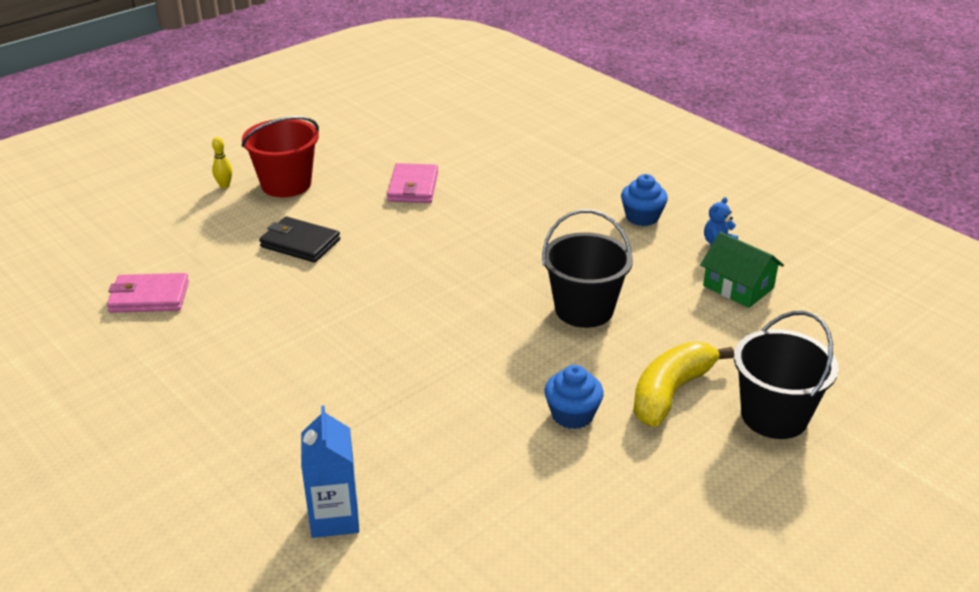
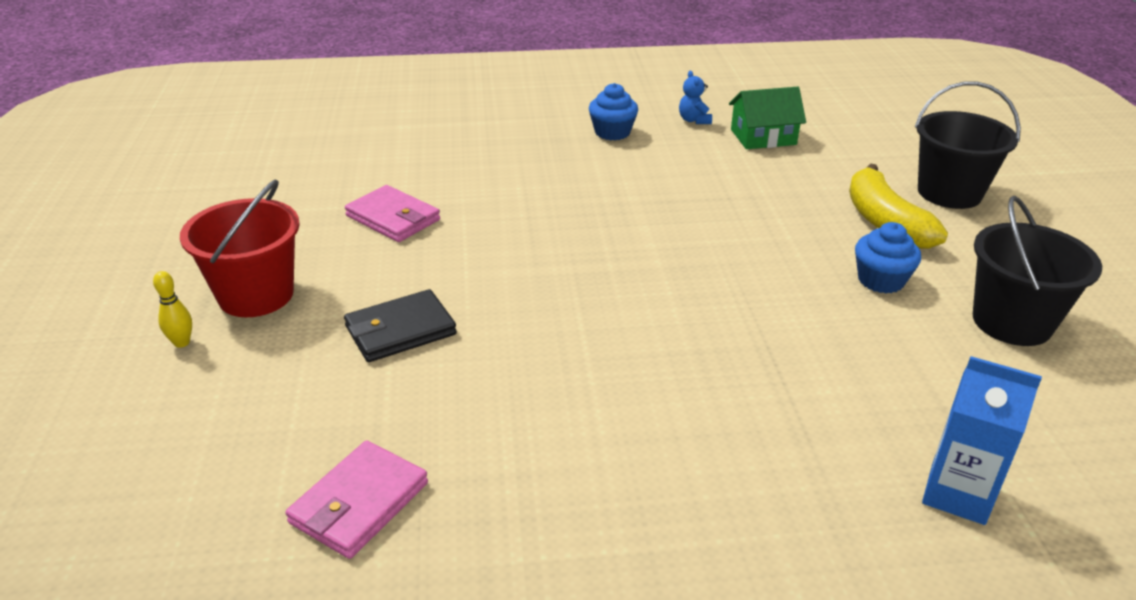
camera: 55 degrees left, 0 degrees up
black bucket [542,210,633,328] -> black bucket moved to [973,196,1102,346]

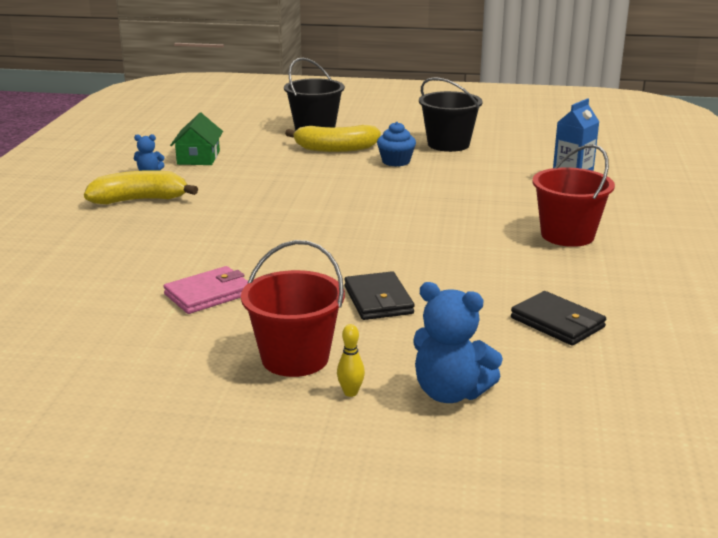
camera: 75 degrees left, 10 degrees down
pink wallet [285,440,428,559] -> black wallet [511,291,606,346]
blue cupcake [589,83,638,140] -> yellow banana [84,170,198,204]
none -> blue teddy bear [413,282,503,403]
none -> red bucket [532,144,615,247]

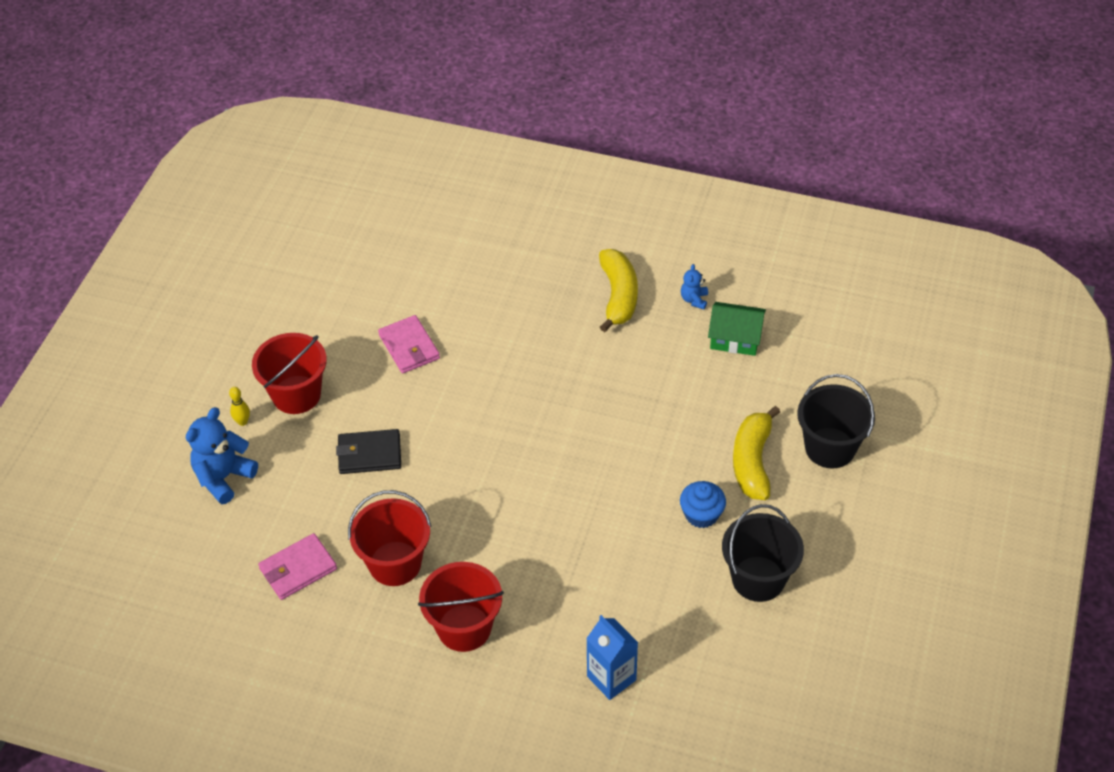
camera: 100 degrees right, 25 degrees up
black wallet [511,291,606,346] -> pink wallet [258,533,337,600]
none -> red bucket [348,490,431,586]

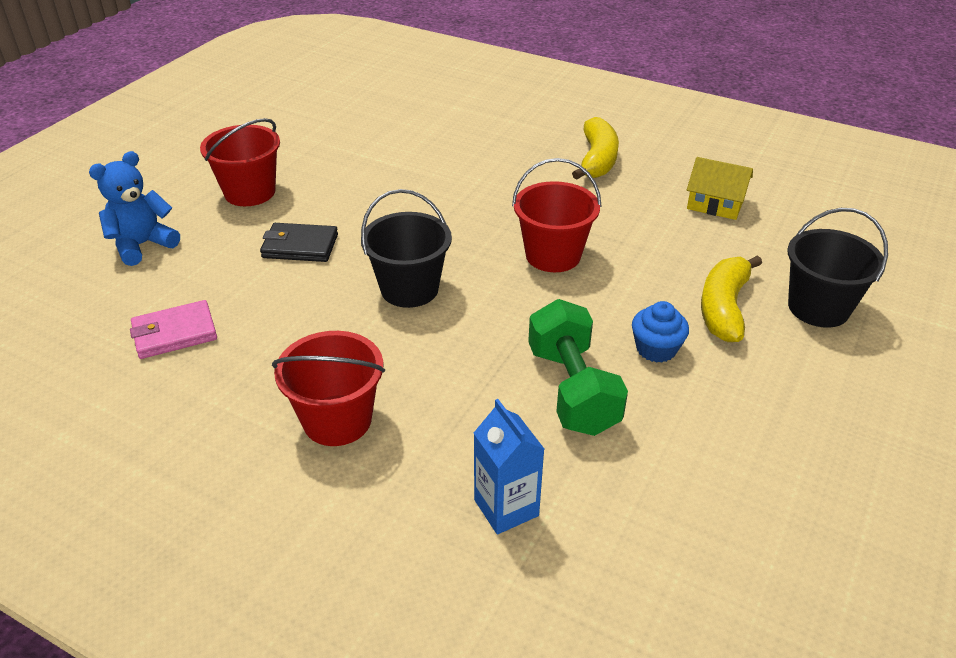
camera: 10 degrees right, 10 degrees down
yellow bowling pin [229,387,250,426] -> none
red bucket [348,490,431,586] -> red bucket moved to [512,158,602,272]
pink wallet [378,315,440,374] -> none
blue teddy bear [681,264,708,310] -> none
green house [708,302,766,356] -> yellow house [687,157,753,220]
black bucket [722,504,804,602] -> black bucket moved to [361,189,452,308]
none -> green dumbbell [528,299,628,436]

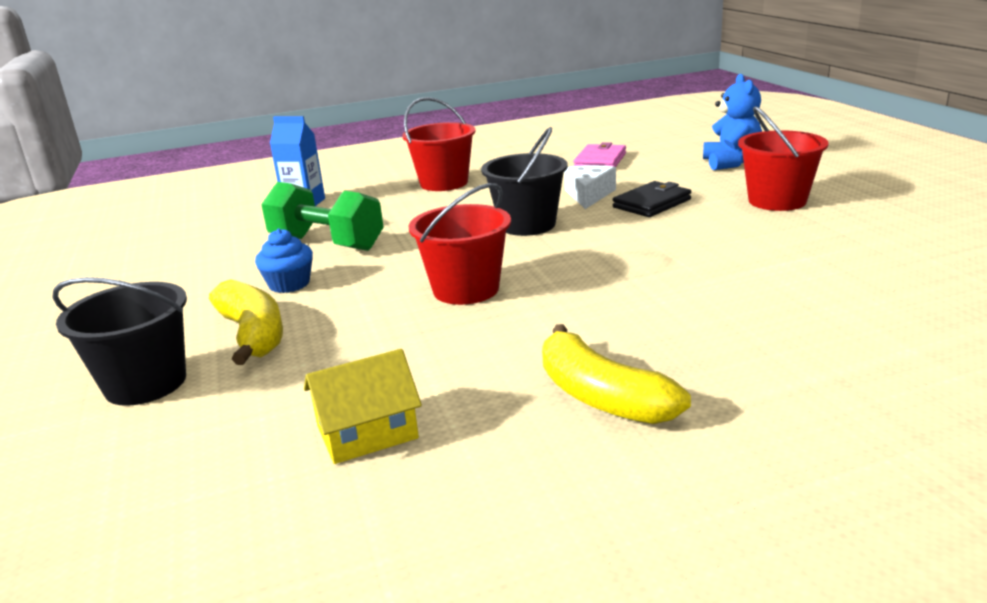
camera: 135 degrees right, 15 degrees down
none -> white cheese [564,165,616,209]

